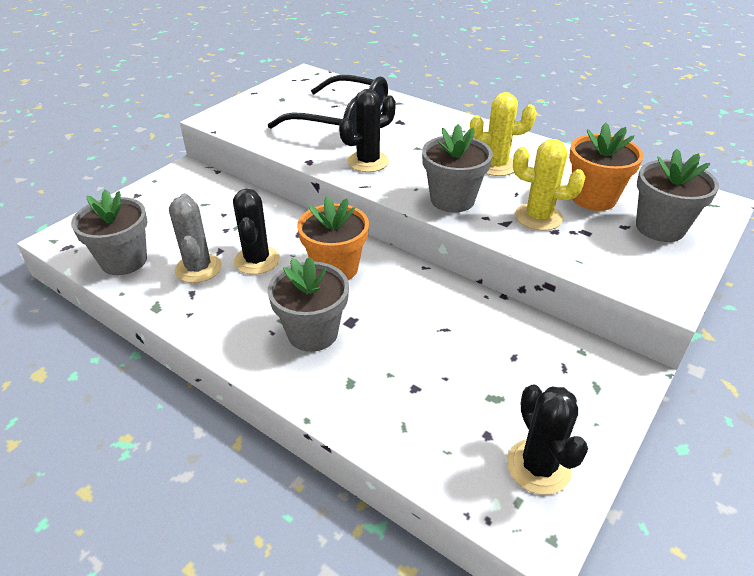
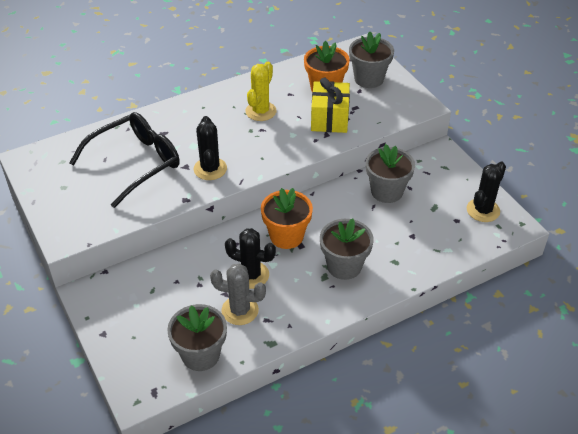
camera: 65 degrees left, 5 degrees up
grey flower pot [422,124,493,213] -> grey flower pot moved to [366,144,415,203]
black cactus [507,384,588,495] -> black cactus turned 60 degrees counterclockwise [467,162,506,222]
yellow cactus [513,139,585,231] -> yellow gift [311,78,350,133]

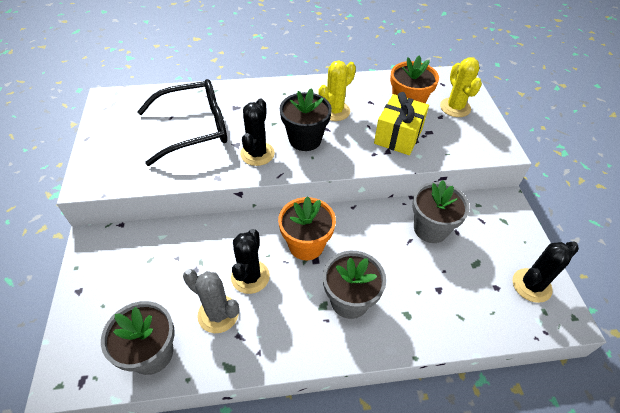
camera: 20 degrees right, 5 degrees up
black cactus [225,228,276,289] -> black cactus turned 60 degrees clockwise [231,229,270,294]
grey flower pot [349,32,394,88] -> yellow cactus [440,57,482,117]
none -> black flower pot [280,88,332,151]

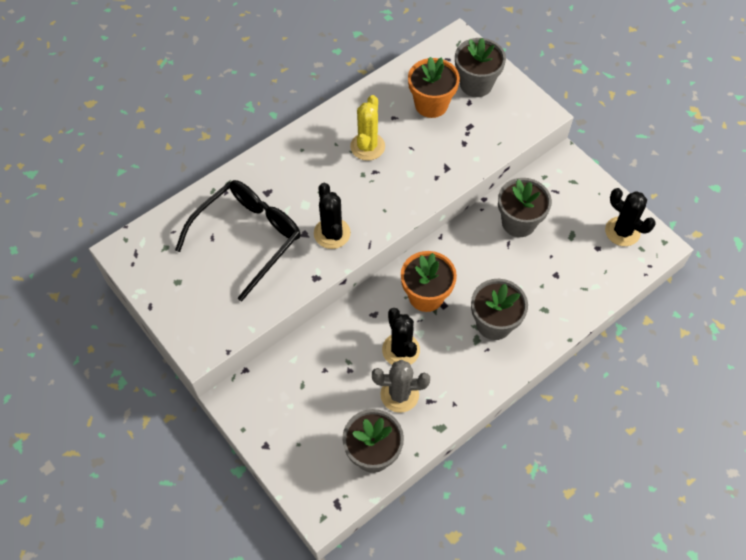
camera: 30 degrees left, 10 degrees up
black flower pot [280,88,332,151] -> none
yellow gift [374,92,429,155] -> none
yellow cactus [440,57,482,117] -> grey flower pot [455,38,506,97]
black cactus [512,242,579,303] -> black cactus turned 75 degrees counterclockwise [605,188,656,246]

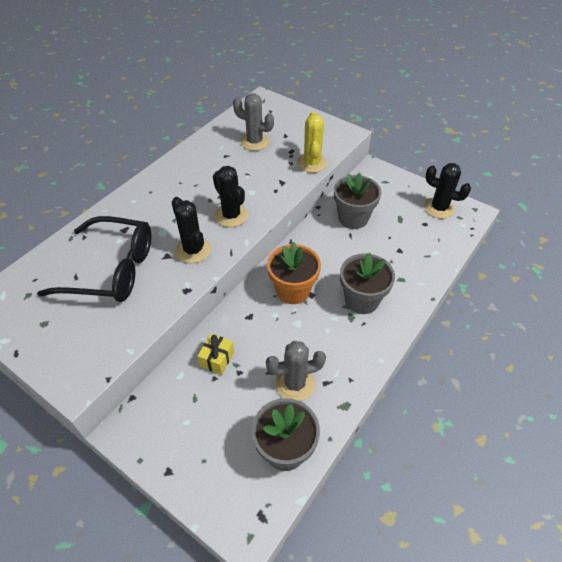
camera: 15 degrees left, 10 degrees down
black glasses [175,180,301,301] -> black glasses turned 75 degrees clockwise [37,216,151,302]
yellow cactus [350,95,385,161] -> yellow cactus moved to [297,112,327,173]
black cactus [382,308,420,365] -> black cactus moved to [213,166,248,227]
orange flower pot [408,57,460,118] -> grey cactus [233,93,274,151]
grey flower pot [455,38,506,97] -> none
none -> yellow gift [197,334,234,375]

